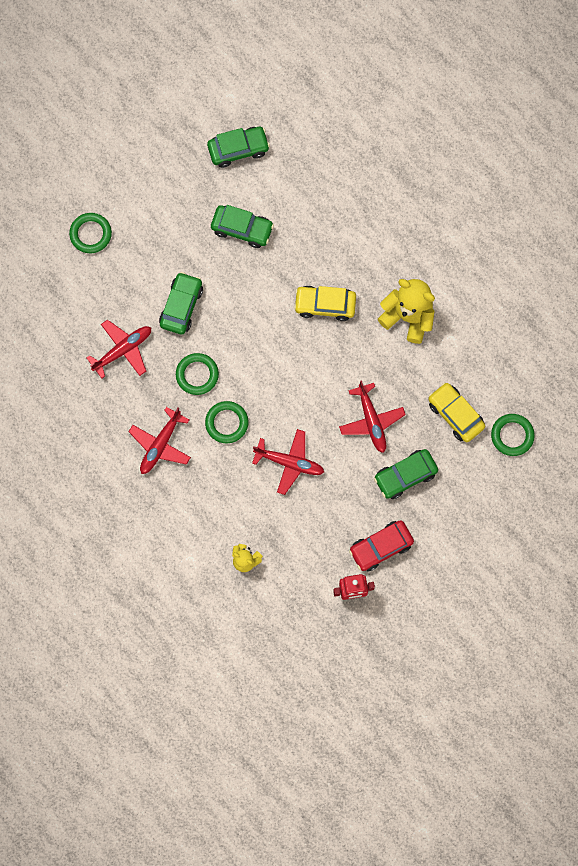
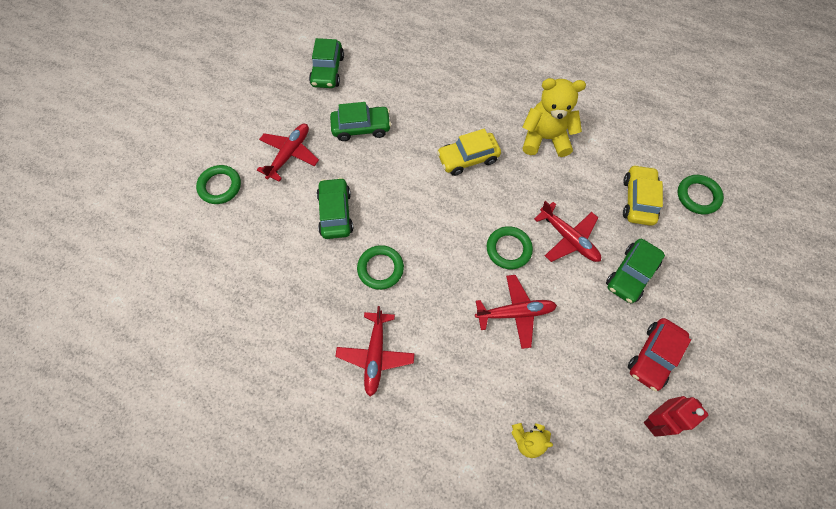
camera: 25 degrees left, 10 degrees down
red plane [87,320,151,378] -> red plane moved to [257,124,319,182]
green ring [205,401,248,443] -> green ring moved to [487,226,533,269]
green car [207,127,270,168] -> green car turned 135 degrees clockwise [309,38,344,88]
yellow car [428,382,485,442] -> yellow car turned 75 degrees clockwise [623,165,663,226]

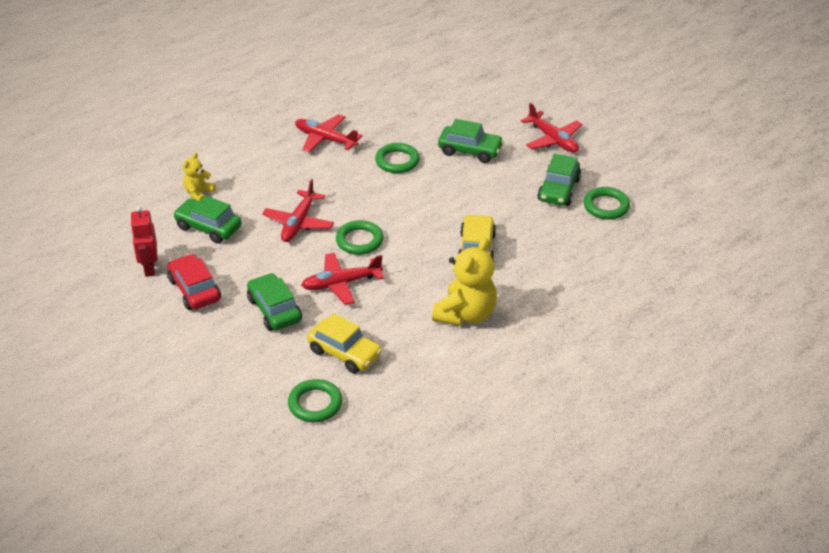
camera: 115 degrees right, 25 degrees down
green ring [196,165,241,204] -> green ring moved to [584,187,630,220]
green car [309,38,344,88] -> green car moved to [173,196,242,244]

